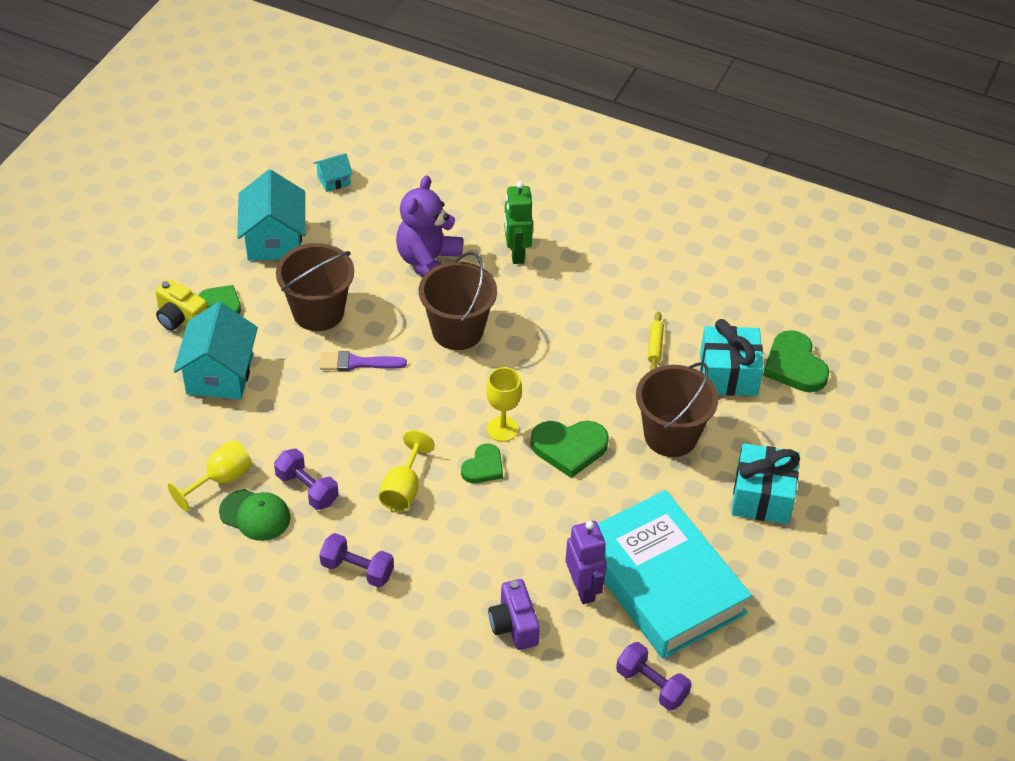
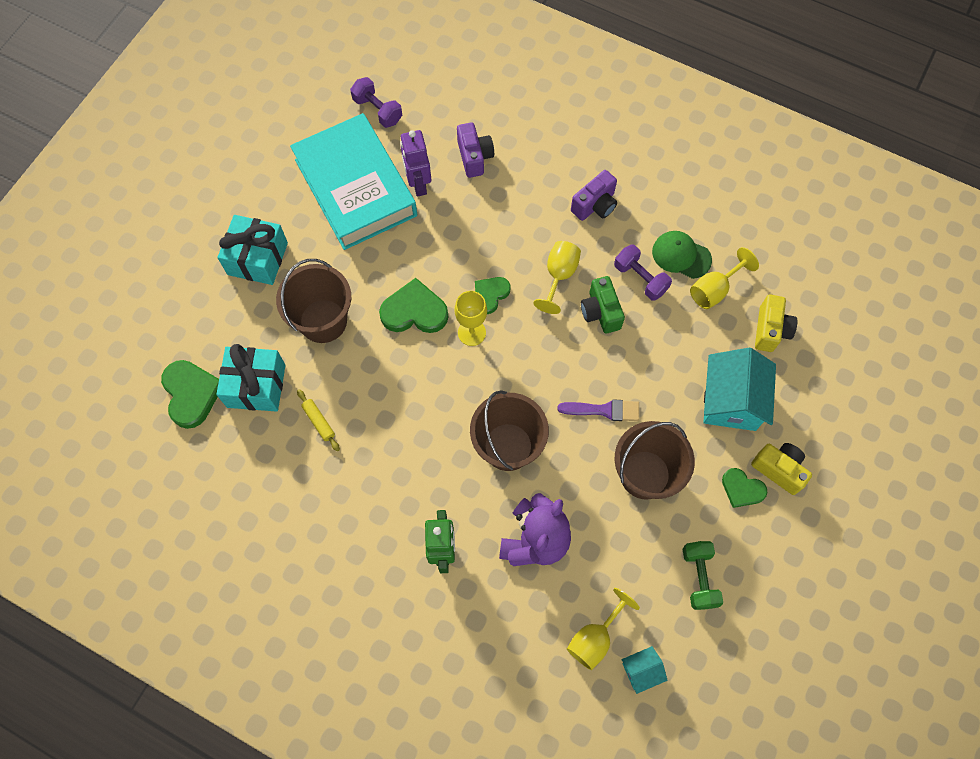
camera: 175 degrees left, 20 degrees up
turquoise house [237,170,305,261] -> green dumbbell [682,541,723,610]
purple dumbbell [319,533,394,588] -> purple camera [571,170,617,221]
yellow rolling pin [648,312,664,370] -> yellow rolling pin turned 45 degrees counterclockwise [297,389,340,451]
none -> yellow goblet [567,588,640,670]
none -> green camera [581,276,625,334]
none -> yellow camera [755,294,797,352]

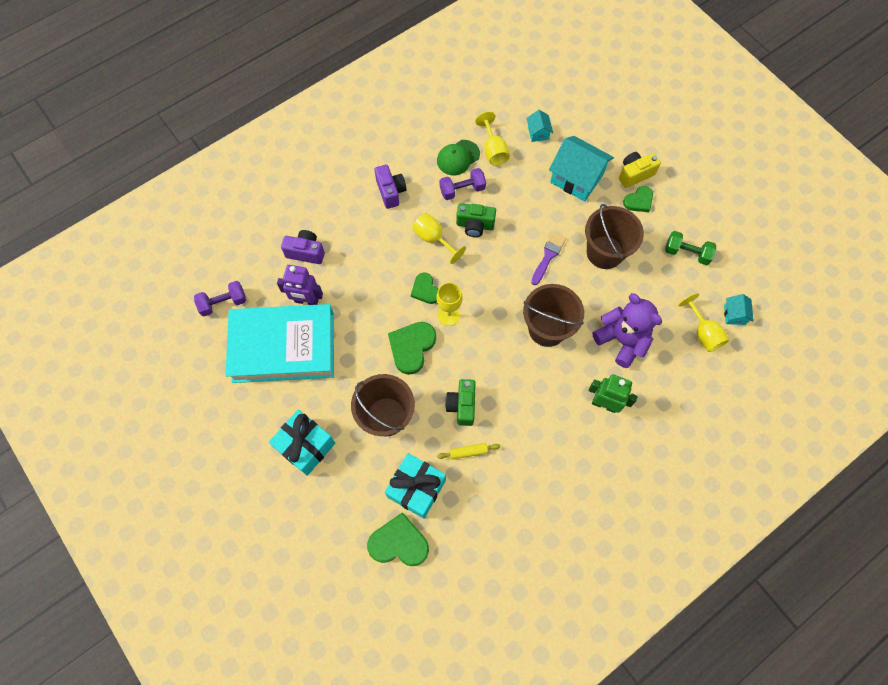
camera: 65 degrees left, 0 degrees up
yellow camera [755,294,797,352] -> turquoise house [527,110,553,142]
none -> green camera [445,379,476,426]

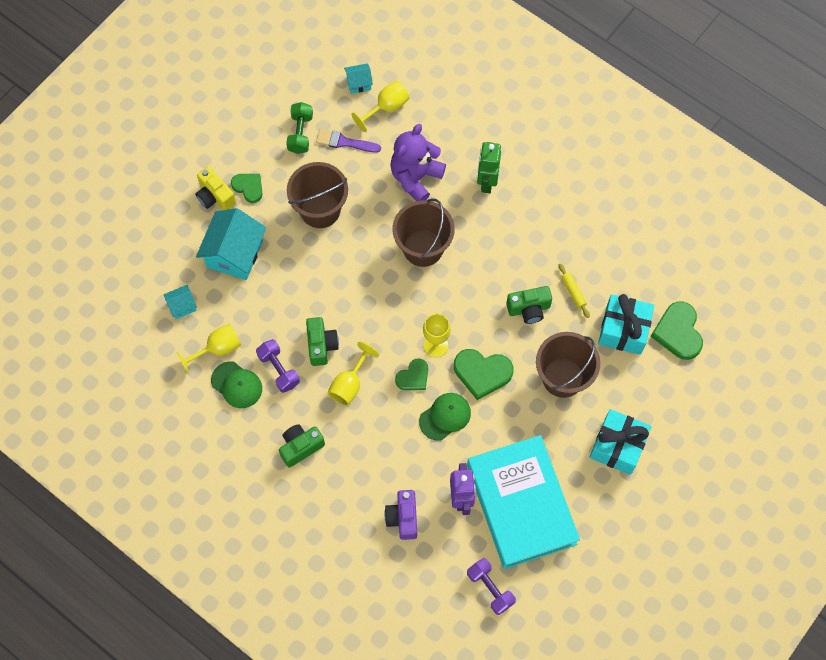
camera: 105 degrees left, 0 degrees up
purple camera [374,165,407,209] -> green camera [279,424,325,468]
purple brush [531,232,566,285] -> purple brush moved to [316,129,381,153]
none -> green cap [419,393,471,441]

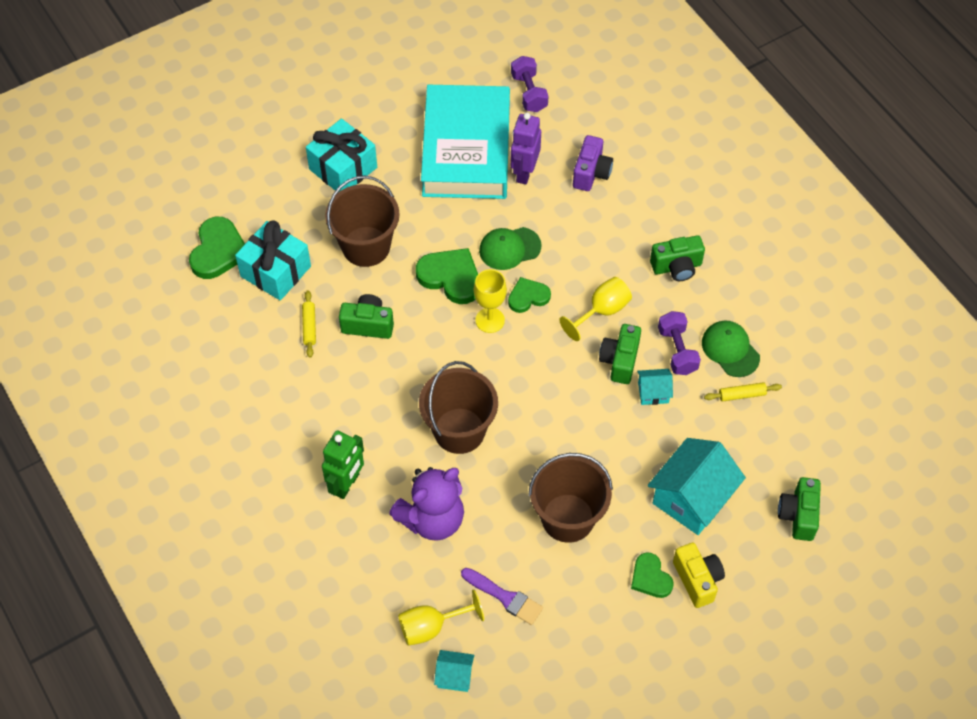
camera: 160 degrees left, 10 degrees down
turquoise house [164,285,197,319] -> turquoise house moved to [637,369,673,405]
yellow goblet [176,324,241,374] -> yellow rolling pin [704,382,782,402]
green dumbbell [286,102,313,154] -> none
none -> green camera [778,477,821,541]

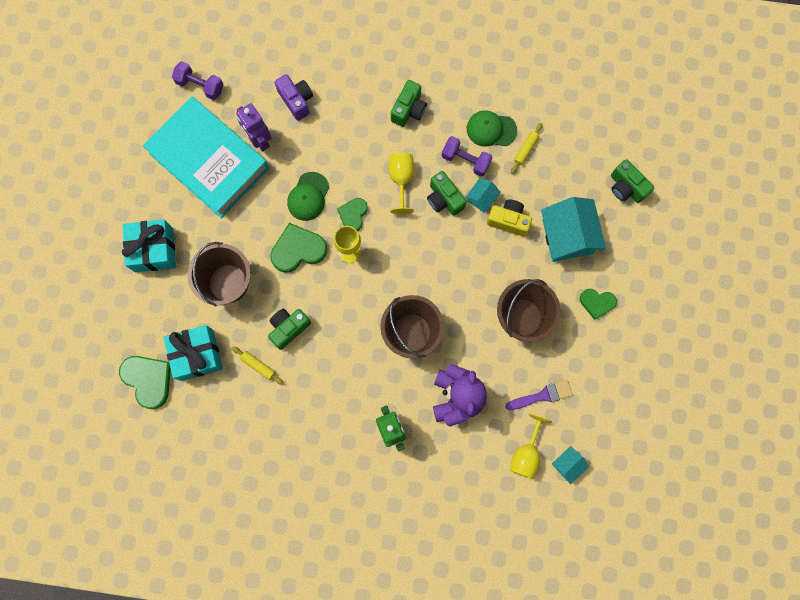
camera: 50 degrees left, 20 degrees up
yellow camera [673,543,725,608] -> yellow camera moved to [487,199,532,237]

